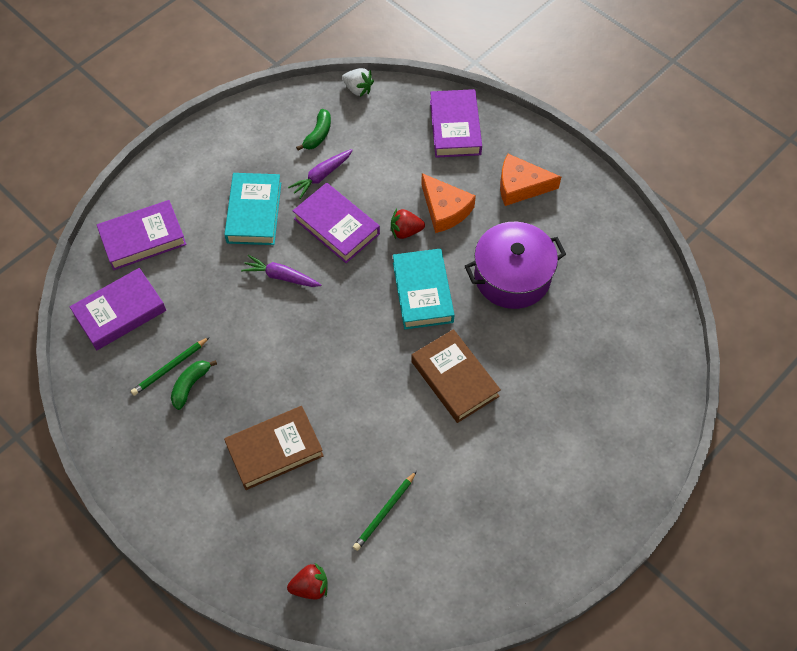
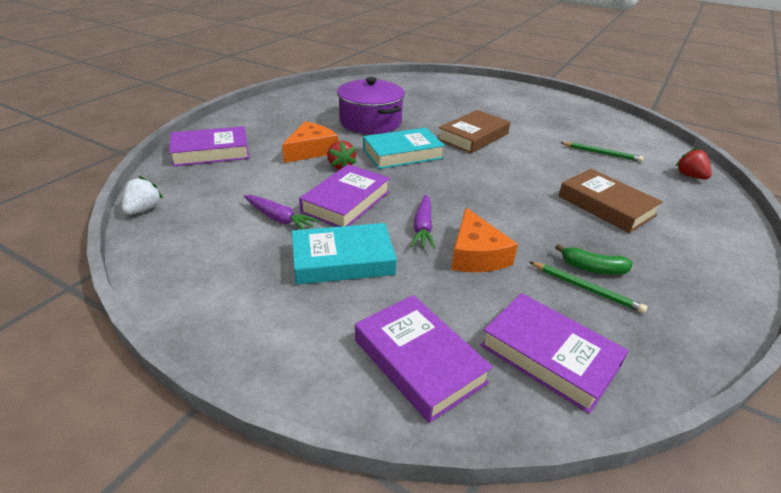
camera: 105 degrees left, 25 degrees down
green banana [296,109,331,151] -> none
orange cheese [500,154,561,206] -> orange cheese moved to [451,208,518,272]

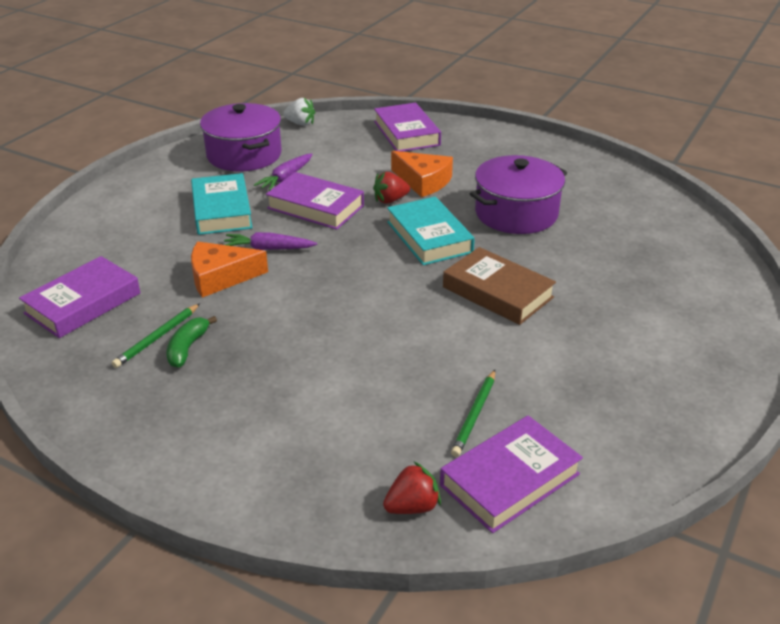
camera: 90 degrees right, 0 degrees up
purple book [355,295,493,423] -> purple book moved to [440,415,583,533]
brown book [559,169,663,233] -> none
none -> purple pot [200,103,282,171]

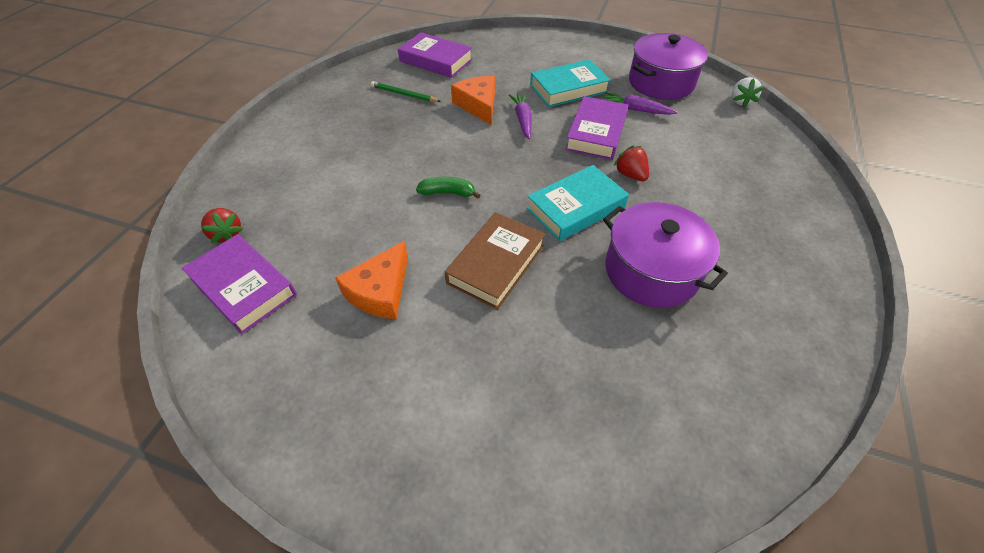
camera: 80 degrees right, 15 degrees up
green banana [167,316,217,368] -> green banana moved to [416,177,481,199]
purple book [374,103,441,152] -> none
orange cheese [391,151,453,197] -> orange cheese moved to [335,241,408,319]
green pencil [451,370,495,457] -> none

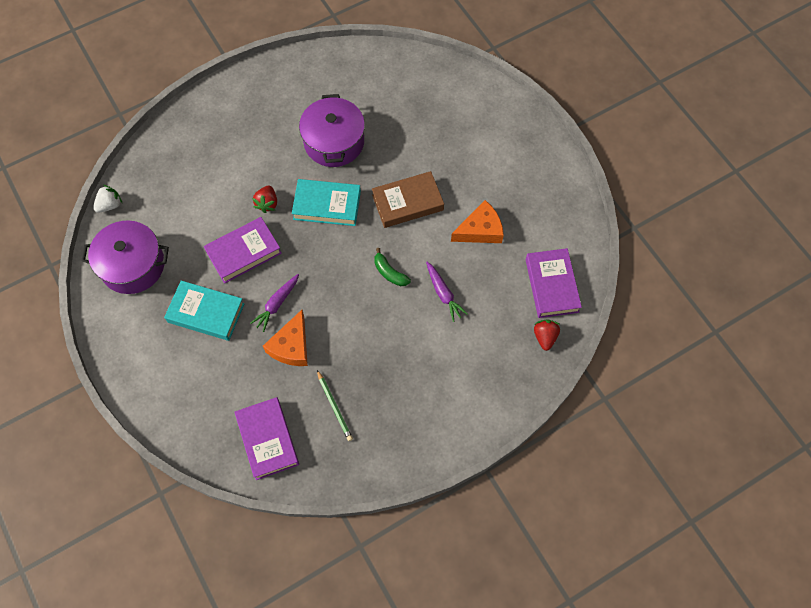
camera: 140 degrees left, 15 degrees up
purple carrot [603,92,678,115] -> purple carrot moved to [426,262,468,322]

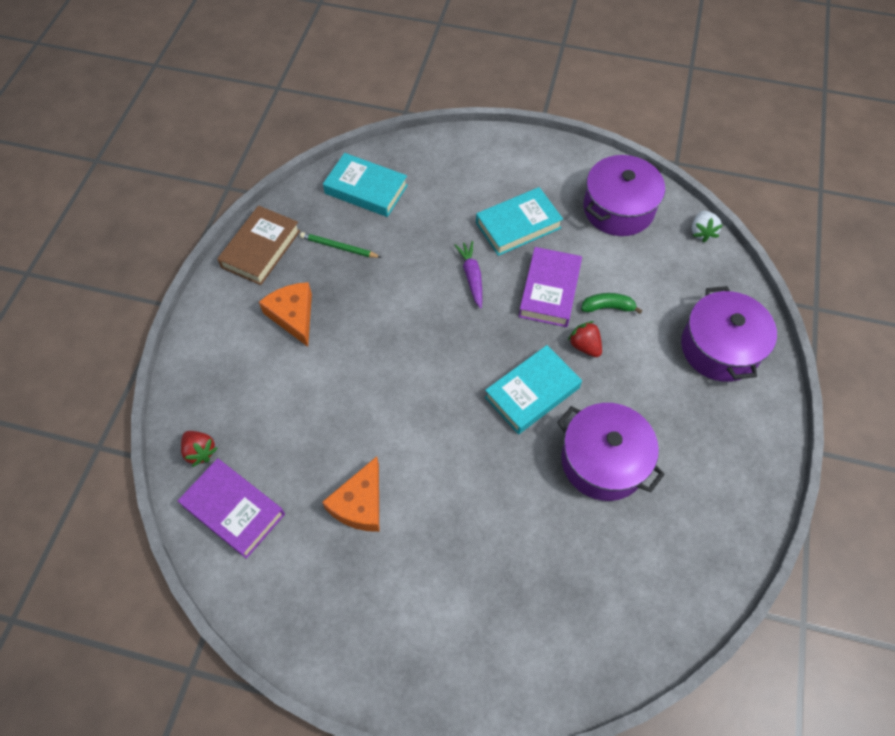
camera: 135 degrees right, 5 degrees down
purple book [234,397,299,480] -> turquoise book [323,153,408,217]
orange cheese [263,310,308,366] -> orange cheese moved to [259,282,312,347]
brown book [372,171,444,228] -> brown book moved to [217,206,300,285]
green banana [374,248,411,286] -> green banana moved to [581,293,643,314]
purple carrot [426,262,468,322] -> none
none -> purple pot [681,286,777,382]

